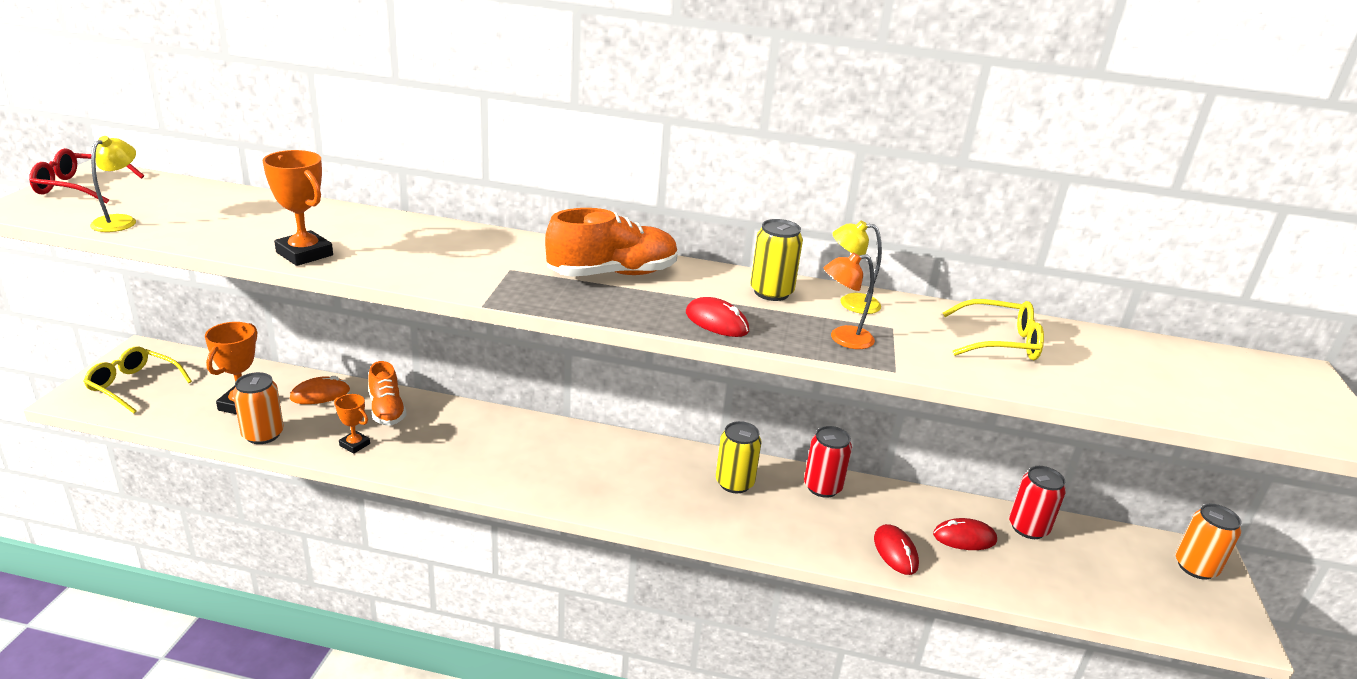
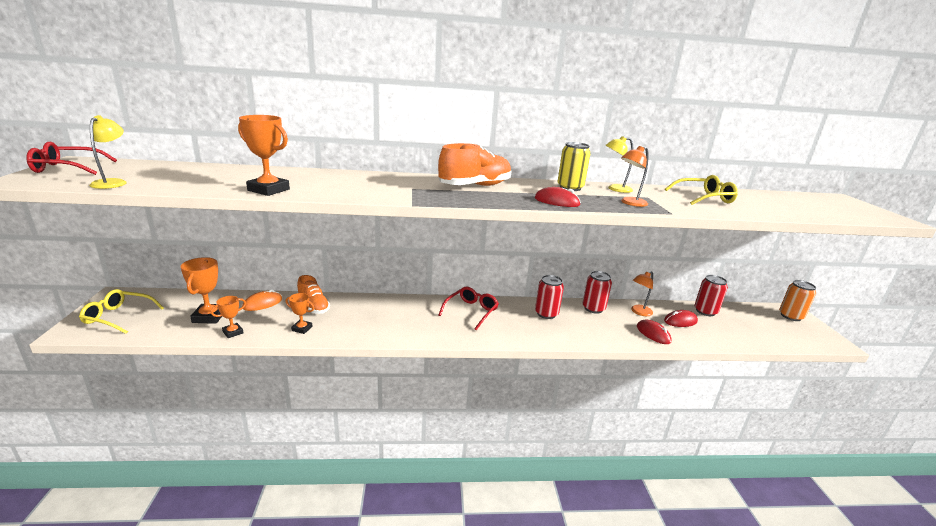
camera: 15 degrees left, 5 degrees down
orange can [233,372,284,444] -> orange trophy [211,296,246,338]
yellow can [716,421,762,493] -> red can [535,275,564,319]
none -> red glasses [438,287,499,330]
none -> orange lamp [631,271,653,316]

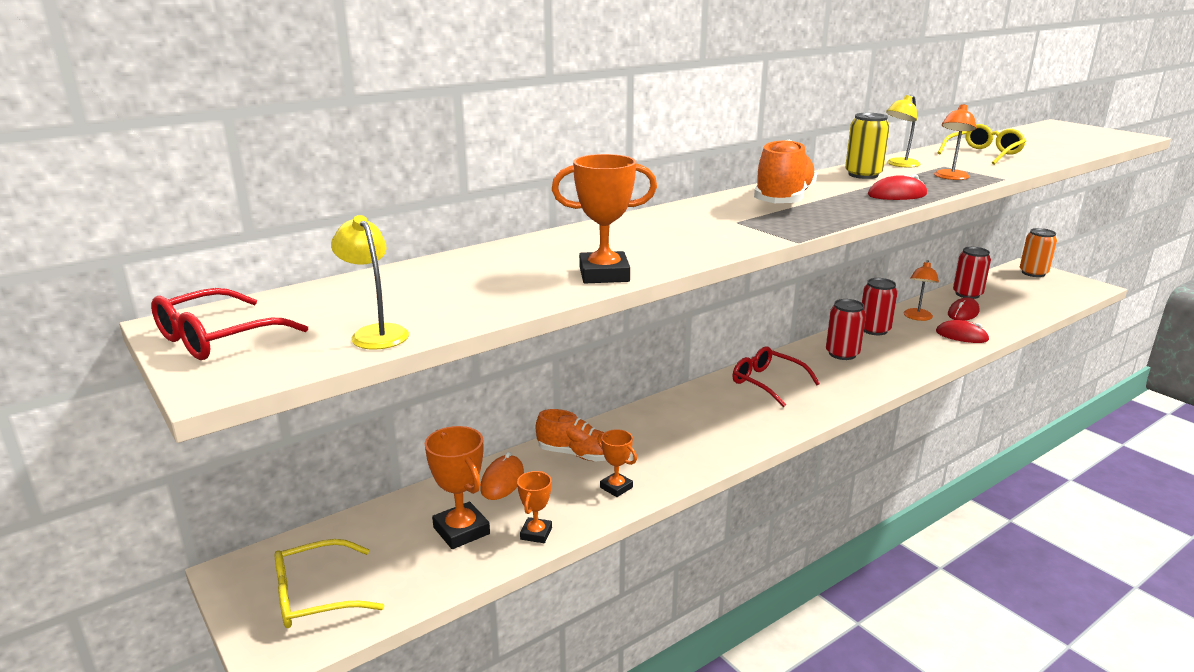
camera: 30 degrees left, 0 degrees up
orange trophy [286,293,314,334] -> orange trophy turned 60 degrees clockwise [597,429,637,497]
red glasses [438,287,499,330] -> red glasses turned 45 degrees counterclockwise [733,346,820,407]

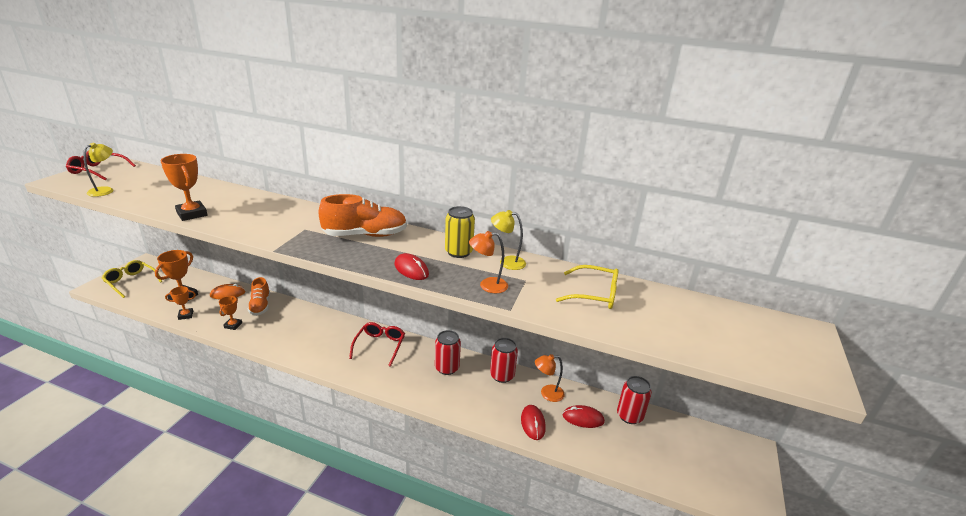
camera: 55 degrees right, 5 degrees up
orange can [1020,228,1057,277] -> none

